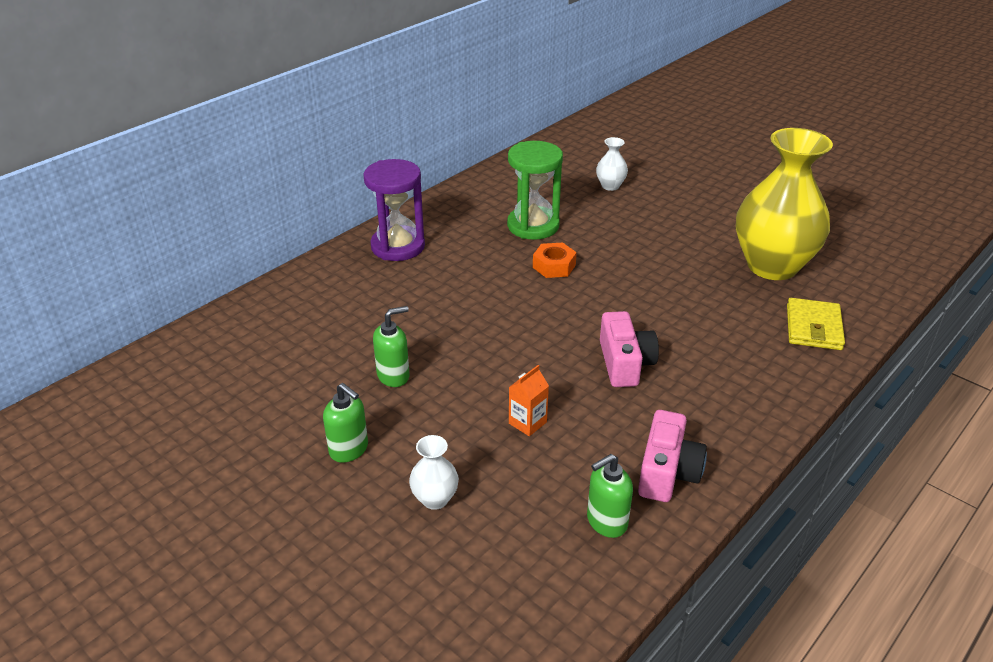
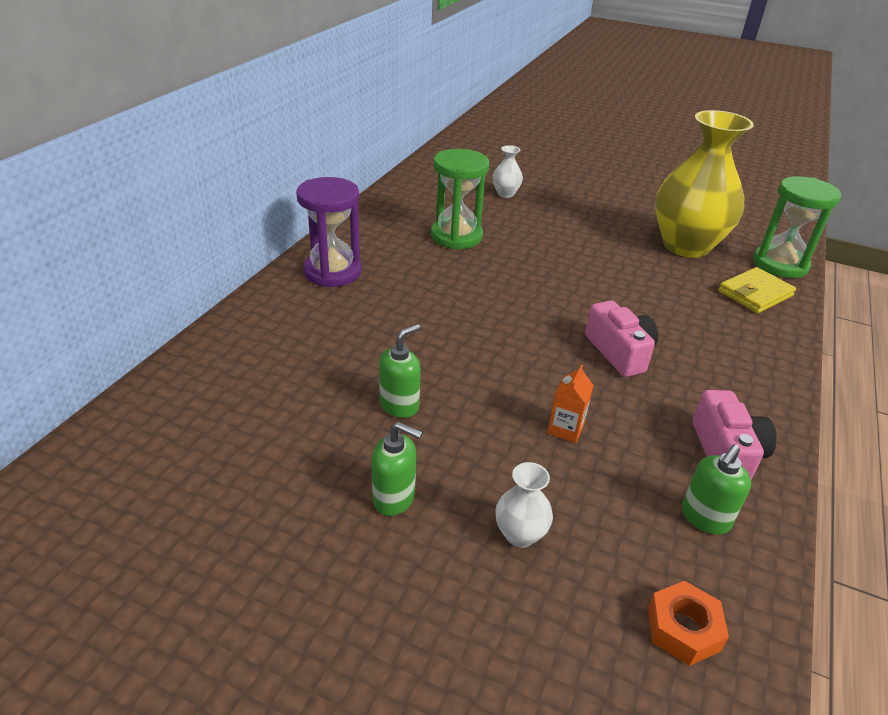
camera: 20 degrees left, 0 degrees up
orange nut [533,243,577,278] -> orange nut moved to [648,581,729,666]
yellow wallet [787,298,845,350] -> yellow wallet turned 60 degrees clockwise [718,267,796,313]
none -> green hourglass [753,176,841,278]

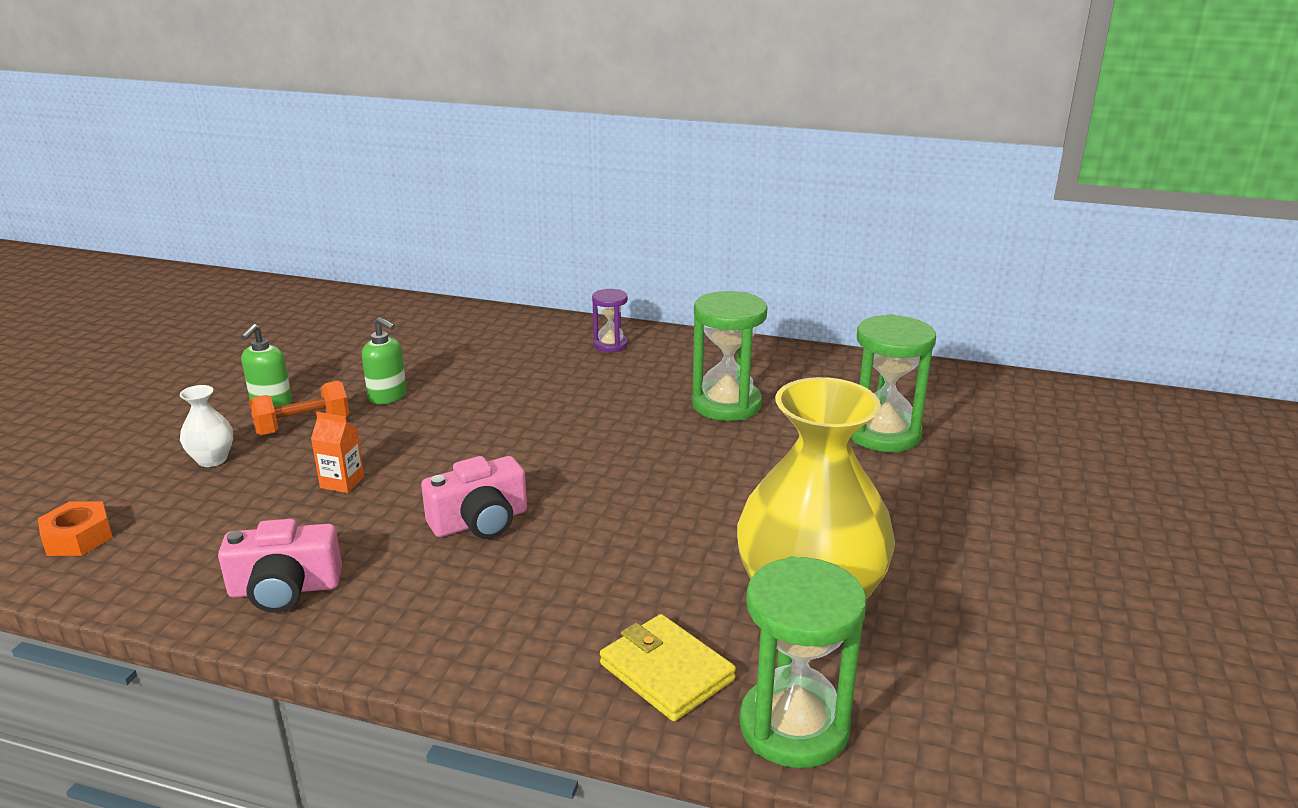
camera: 85 degrees right, 10 degrees down
purple hourglass [296,177,361,287] -> purple hourglass [592,289,628,352], size x0.55
white vase [493,145,523,198] -> green hourglass [851,314,936,452]
green soap dispenser [682,444,751,535] -> none
none -> orange dumbbell [249,381,349,436]

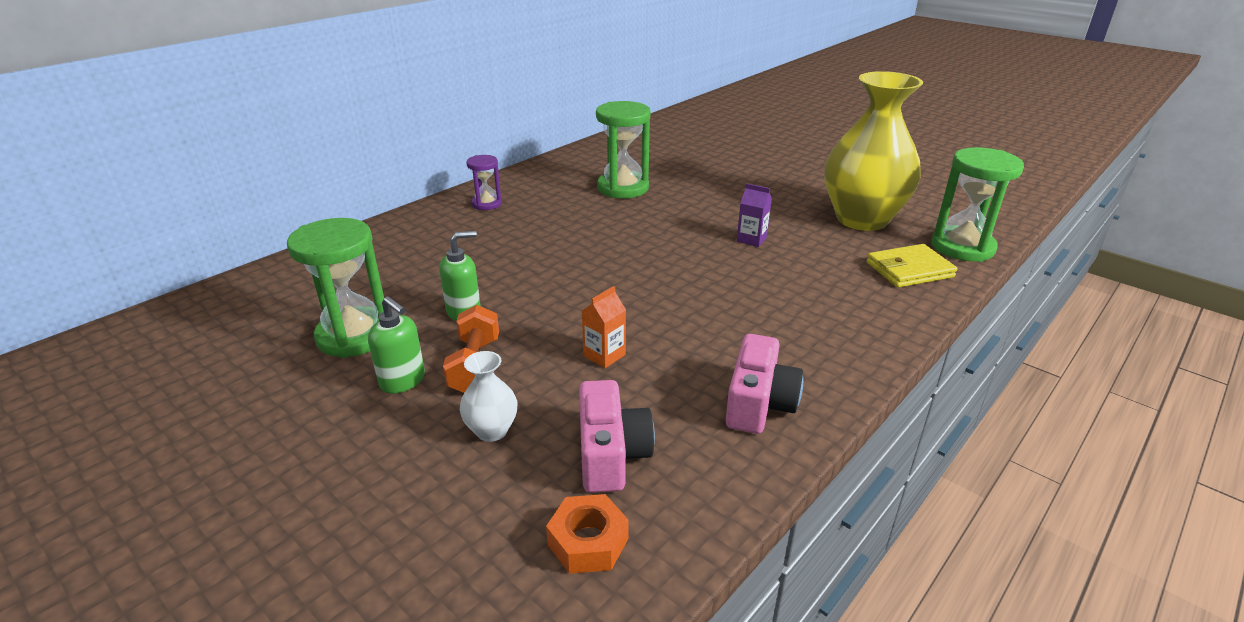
camera: 65 degrees left, 5 degrees up
pink camera [421,456,527,539] -> pink camera moved to [579,380,655,493]
green hourglass [851,314,936,452] -> green hourglass moved to [287,218,384,358]
none -> purple carton [737,183,772,247]

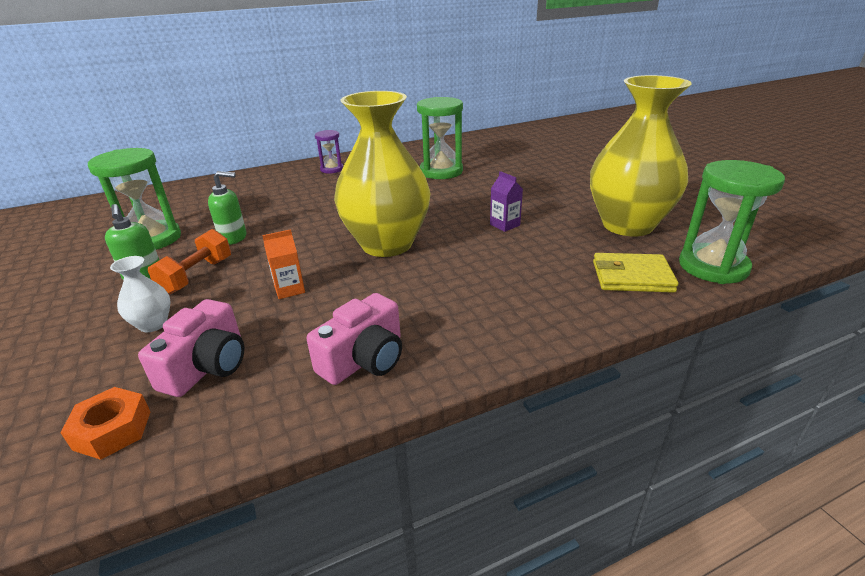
camera: 25 degrees right, 0 degrees up
none -> yellow vase [334,91,430,257]

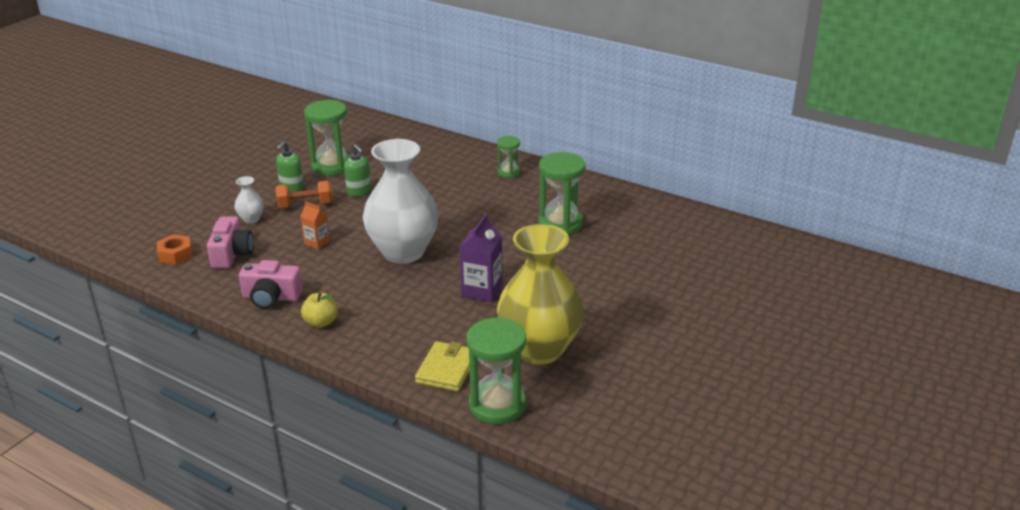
camera: 55 degrees right, 0 degrees up
pink camera [138,299,244,397] -> pink camera turned 75 degrees counterclockwise [207,216,254,268]
purple hourglass [315,130,343,174] -> green hourglass [497,136,520,178]
yellow vase [334,91,430,257] -> white vase [363,139,439,264]
purple carton [490,171,523,232] -> purple carton [459,214,503,302], size x1.66
yellow wallet [593,253,679,293] -> yellow wallet turned 45 degrees clockwise [415,341,470,391]
none -> yellow apple [301,292,338,328]

